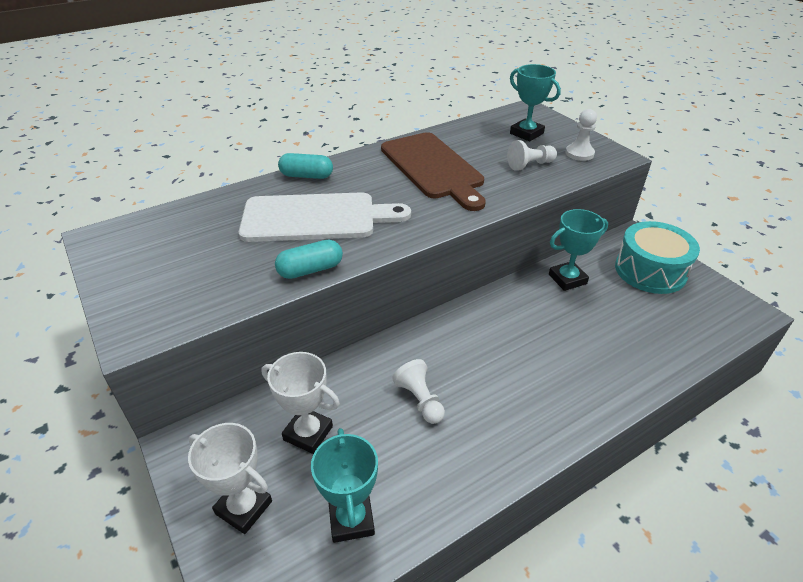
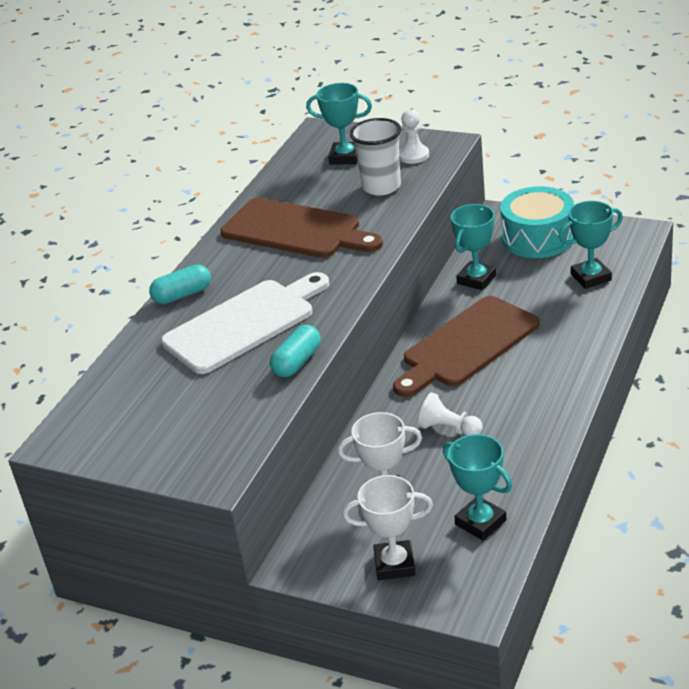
camera: 30 degrees left, 5 degrees down
white pawn [507,140,557,171] -> white cup [350,118,401,195]
none -> brown cutting board [393,296,539,397]
none -> turquoise trophy [559,201,623,289]

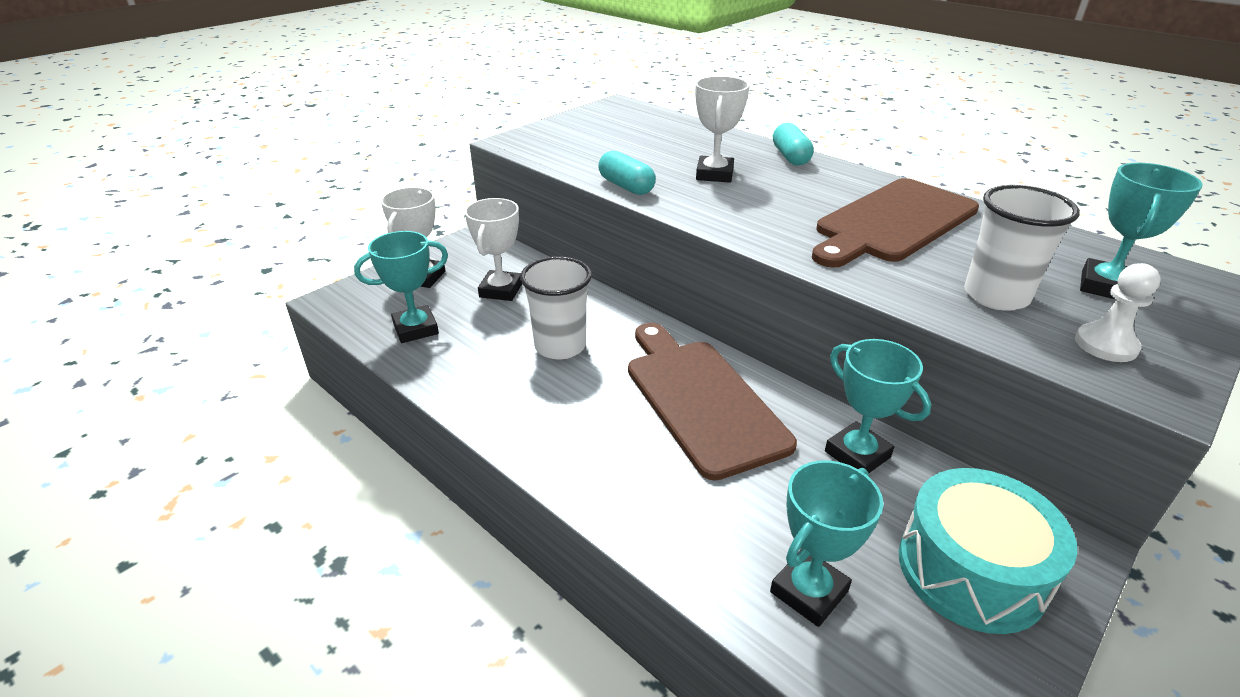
camera: 105 degrees right, 0 degrees up
white cutting board [161,272,330,374] -> white trophy [695,76,750,183]
white pawn [418,393,483,436] -> white cup [520,256,592,360]
turquoise trophy [559,201,623,289] -> turquoise trophy turned 45 degrees clockwise [770,460,883,627]

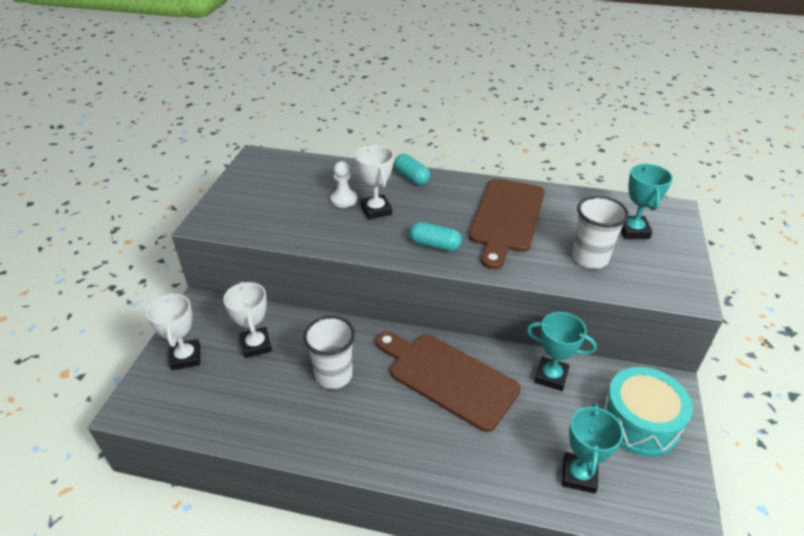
camera: 30 degrees left, 5 degrees up
turquoise trophy [354,231,448,343] -> none
turquoise capsule [598,151,656,195] -> turquoise capsule moved to [409,222,462,251]
white pawn [1075,263,1161,362] -> white pawn moved to [331,161,357,208]

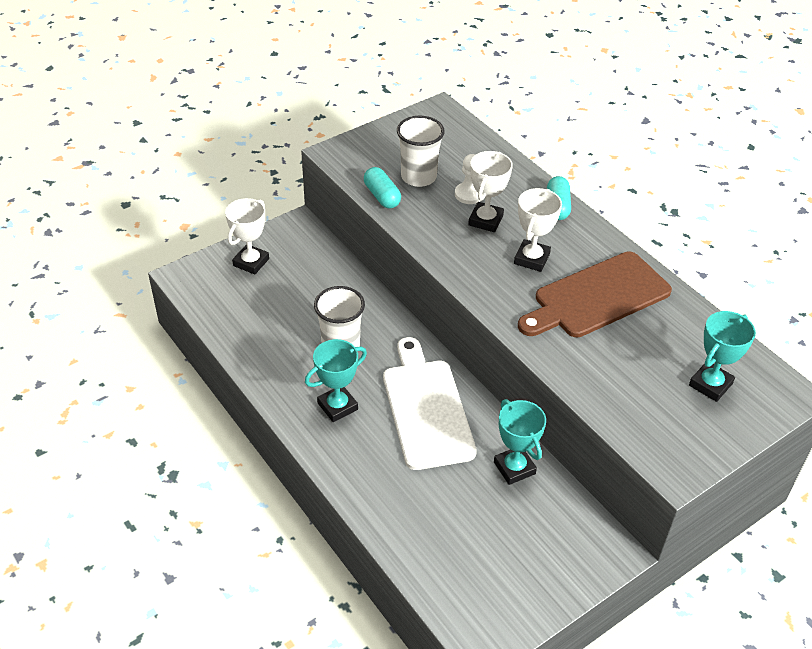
camera: 40 degrees right, 5 degrees up
white trophy [223,282,272,358] -> white trophy moved to [514,188,562,272]
brown cutting board [376,332,521,432] -> white cutting board [383,337,477,470]
turquoise capsule [409,222,462,251] -> turquoise capsule moved to [364,167,401,208]
turquoise trophy [562,403,623,493] -> turquoise trophy moved to [305,339,367,422]
white cup [572,196,629,269] -> white cup moved to [397,116,445,187]
turquoise drum [601,367,693,457] -> none

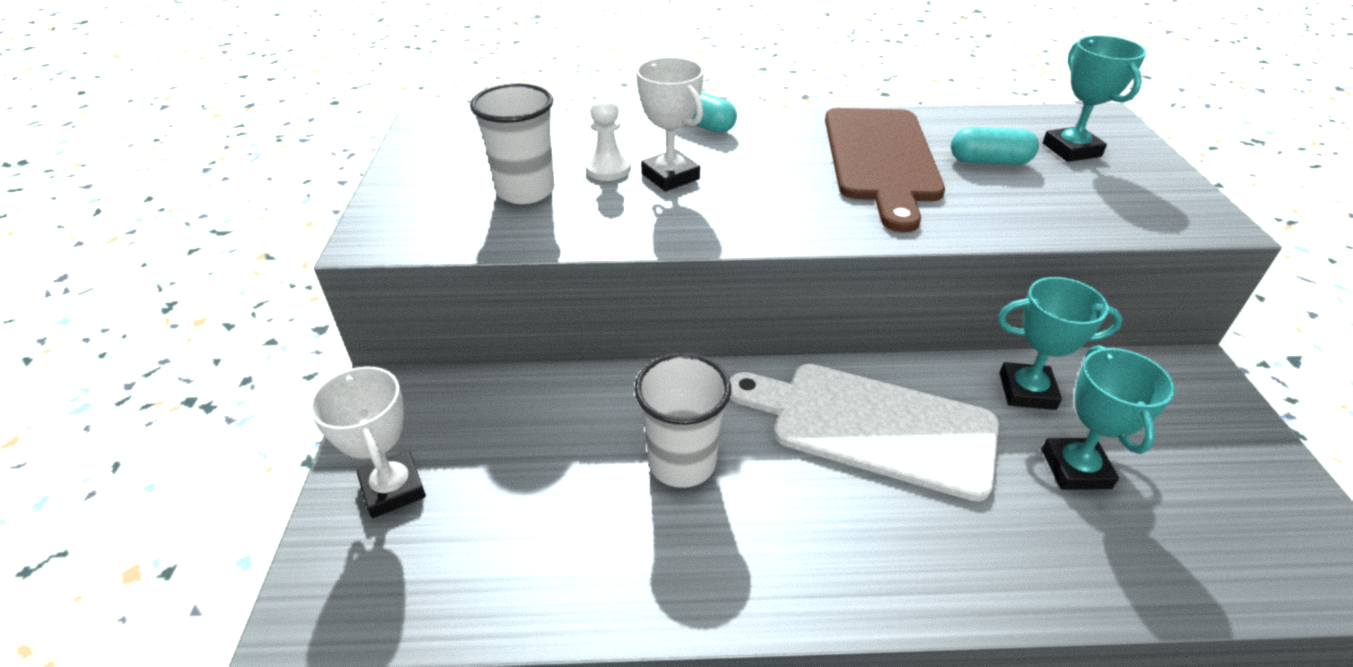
camera: 55 degrees left, 5 degrees down
turquoise trophy [305,339,367,422] -> turquoise trophy moved to [1042,345,1175,490]
turquoise capsule [364,167,401,208] -> turquoise capsule moved to [951,127,1039,165]
white trophy [514,188,562,272] -> none

